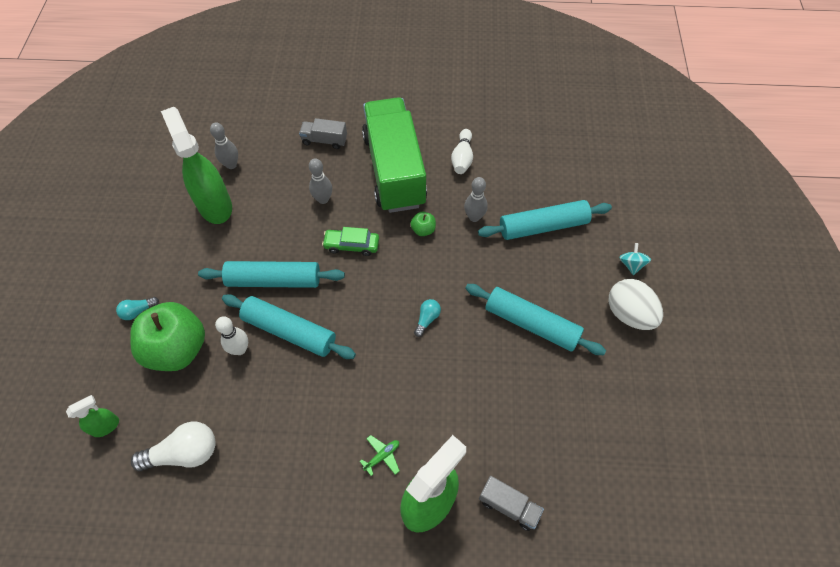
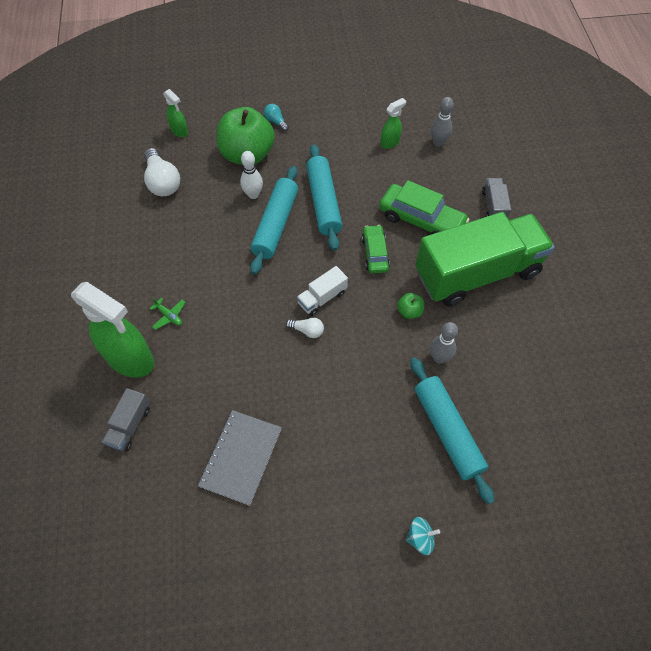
camera: 80 degrees right, 0 degrees up
green spray bottle [161,107,232,224] -> green spray bottle [381,98,406,149], size x0.47
grey bowling pin [309,158,332,204] -> green car [379,180,469,234]
turquoise light bulb [414,299,441,337] -> white light bulb [286,318,324,338]
white bowling pin [451,129,473,174] -> none
turquoise rolling pin [465,284,606,355] -> none
white egg [609,279,663,330] -> none
none -> grey notebook [198,410,282,506]
none -> white truck [297,266,348,316]

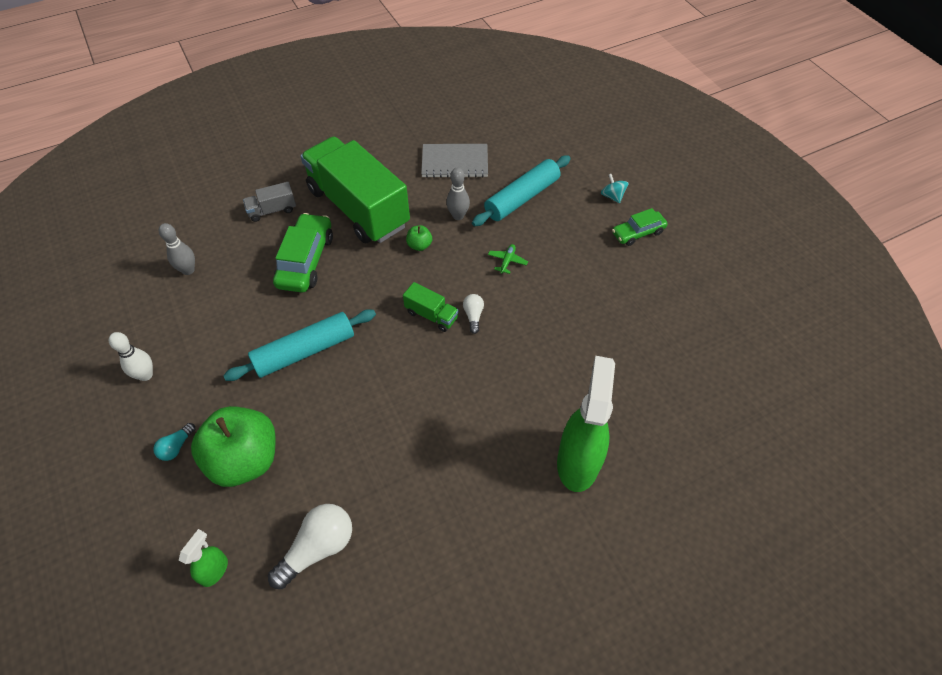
camera: 110 degrees left, 5 degrees down
grey truck [102,388,150,452] -> none
green plane [149,297,186,330] -> green plane moved to [488,244,528,274]
grey notebook [198,410,282,506] -> grey notebook moved to [421,144,488,178]
white bowling pin [240,151,263,199] -> white bowling pin moved to [109,332,153,381]
turquoise rolling pin [250,166,298,274] -> none
white truck [297,266,348,316] -> green truck [403,282,459,332]
green car [362,225,390,274] -> green car moved to [612,208,668,246]
green spray bottle [381,98,406,149] -> none

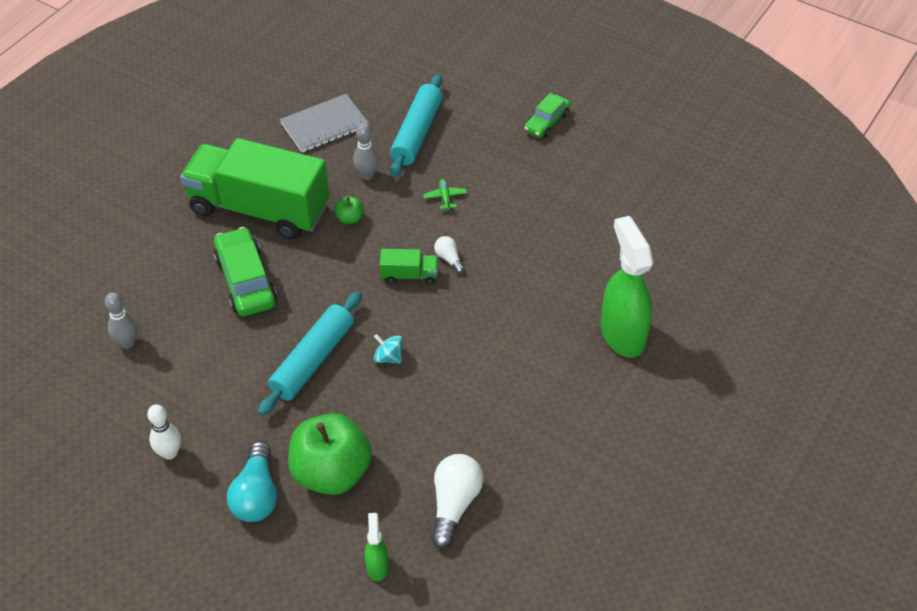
camera: 30 degrees left, 5 degrees down
turquoise light bulb [153,423,195,461] -> turquoise light bulb [227,441,277,522], size x1.91
grey truck [243,182,296,222] -> none
turquoise spinning top [601,174,628,203] -> turquoise spinning top moved to [374,334,402,363]

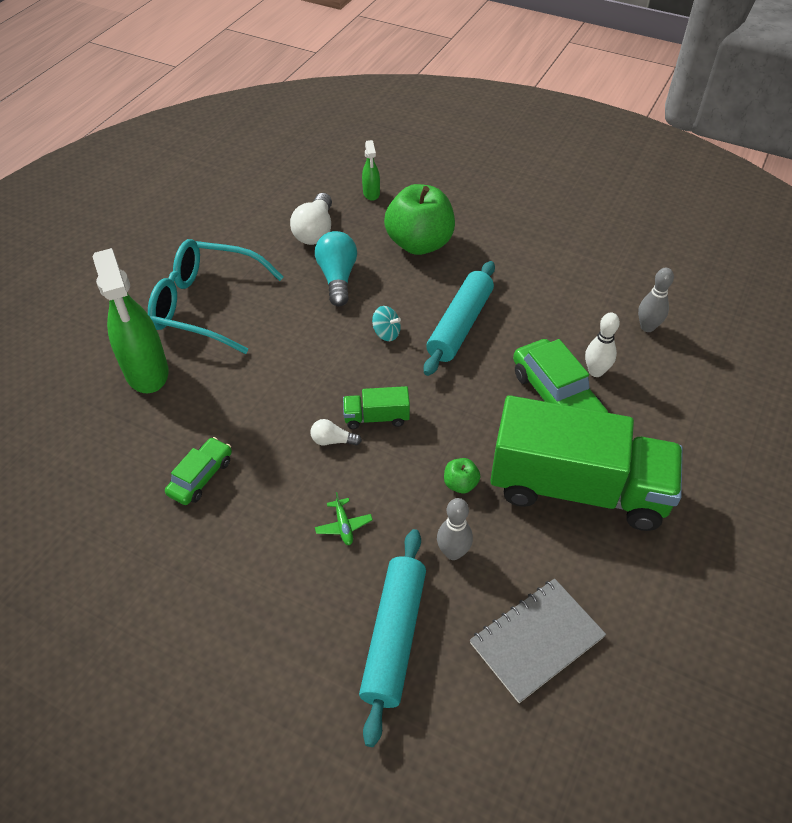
camera: 175 degrees right, 0 degrees up
white bowling pin [147,404,181,460] -> white bowling pin moved to [585,313,620,377]
turquoise light bulb [227,441,277,522] -> turquoise light bulb moved to [315,231,357,306]
white light bulb [434,236,465,274] -> white light bulb turned 135 degrees clockwise [310,419,362,445]
green car [524,93,571,138] -> green car moved to [165,437,232,505]
none -> turquoise glasses [148,239,284,354]

